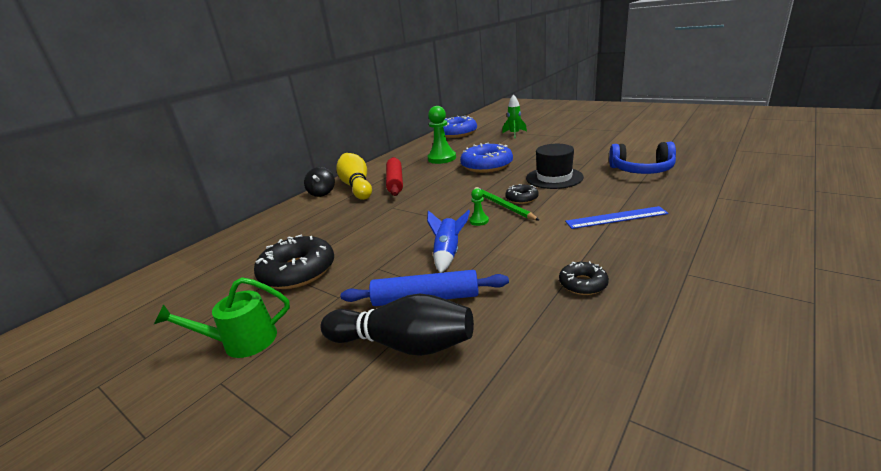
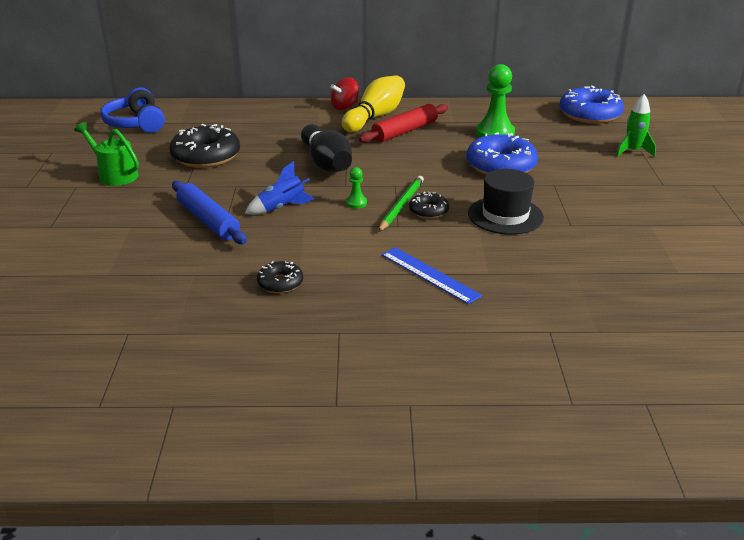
camera: 50 degrees right, 5 degrees up
black spinning top [304,167,335,197] -> red spinning top [331,77,359,110]
black bowling pin [320,293,474,356] -> black bowling pin moved to [301,124,352,172]
blue headphones [609,142,676,174] -> blue headphones moved to [101,87,165,133]

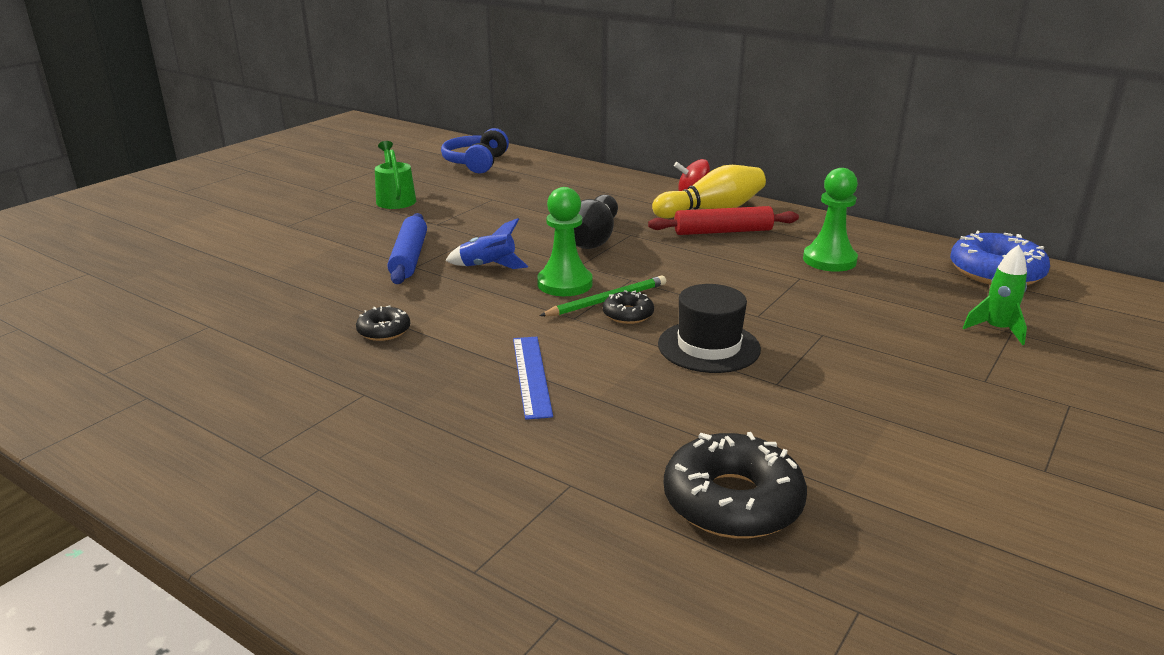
camera: 35 degrees right, 5 degrees down
black donut [169,124,240,168] -> black donut moved to [664,432,807,539]
green pawn [346,167,367,209] -> green pawn [537,187,593,296], size x2.11
blue donut [466,132,538,175] -> none

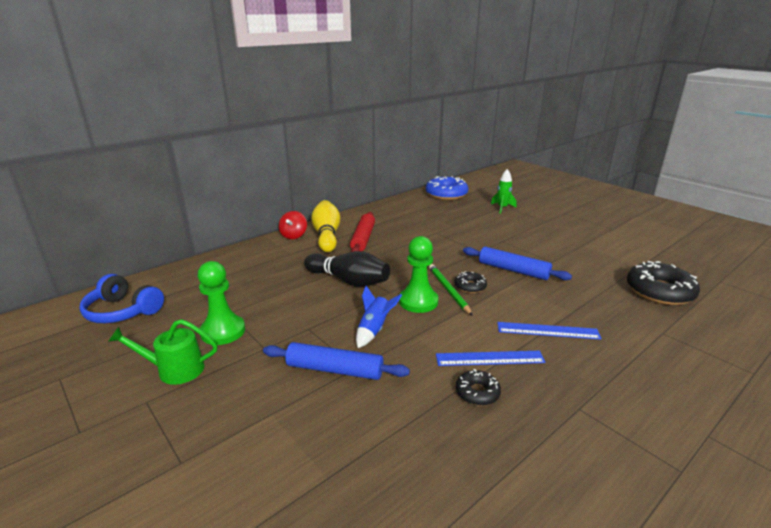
camera: 75 degrees left, 0 degrees up
black hat [658,284,761,373] -> blue rolling pin [463,247,572,280]
green pawn [803,168,858,272] -> green pawn moved to [197,261,245,345]
none -> blue ruler [436,351,546,366]

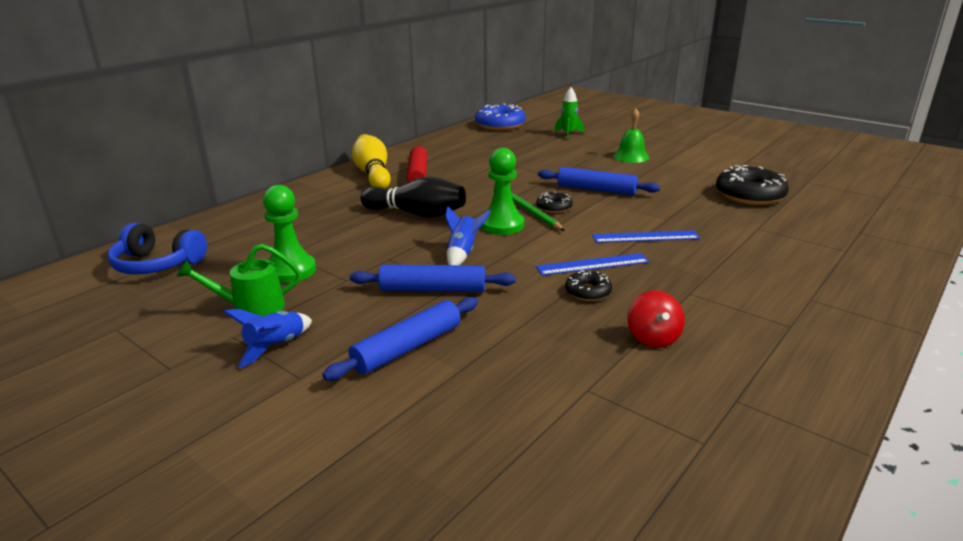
camera: 10 degrees left, 0 degrees up
red spinning top [279,211,307,239] -> red spinning top moved to [628,290,685,348]
none -> blue rocket [223,309,312,368]
none -> blue rolling pin [322,297,478,381]
none -> green bell [613,109,649,163]

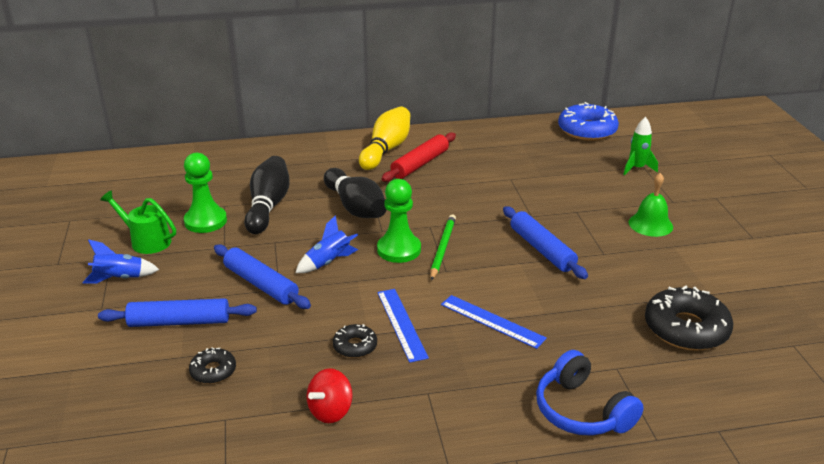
camera: 40 degrees right, 5 degrees up
blue headphones [107,223,207,274] -> blue headphones moved to [536,350,644,436]
black donut [536,192,573,213] -> black donut moved to [189,347,236,384]
blue ruler [536,253,649,276] -> blue ruler turned 45 degrees clockwise [377,289,429,363]
none -> black bowling pin [244,156,290,234]

